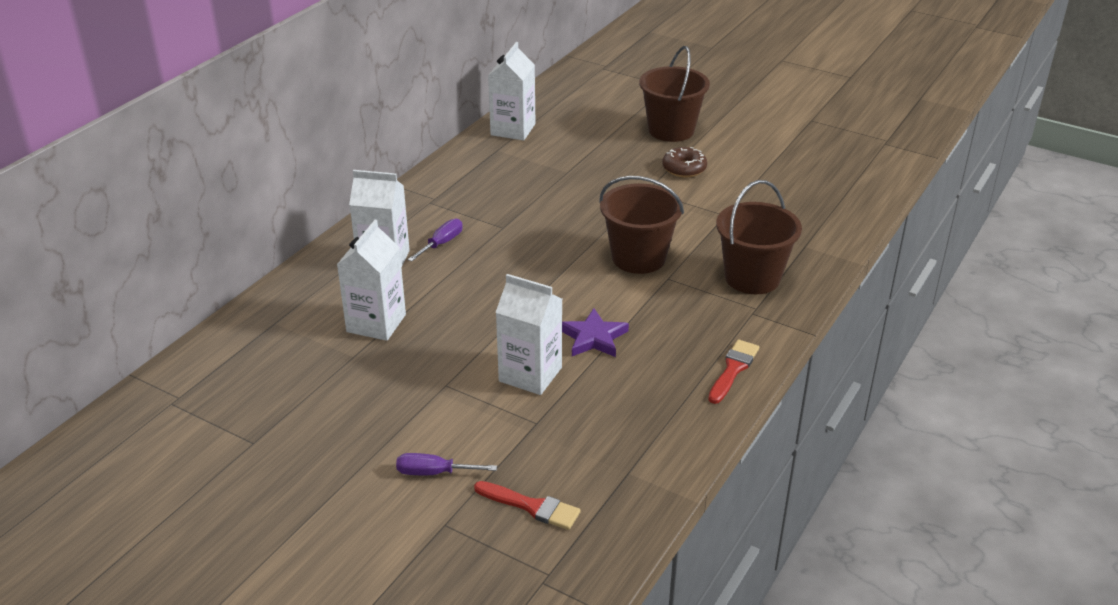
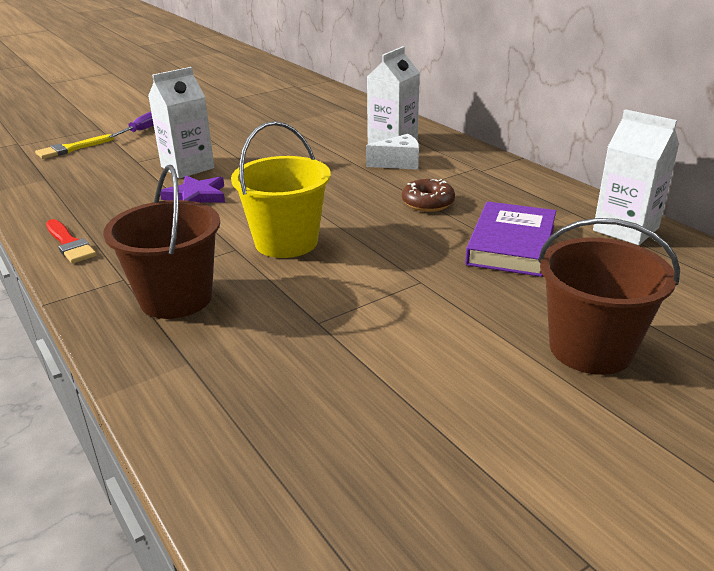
camera: 115 degrees right, 5 degrees down
white carton [337,220,406,341] -> none
purple screwdriver [408,219,463,262] -> white cheese [366,134,419,170]
red brush [474,481,581,530] -> yellow brush [35,134,114,159]
brown bucket [599,176,684,274] -> yellow bucket [231,121,331,258]
brown donut [662,147,707,177] -> brown donut moved to [402,179,455,212]
none -> purple book [465,201,556,277]

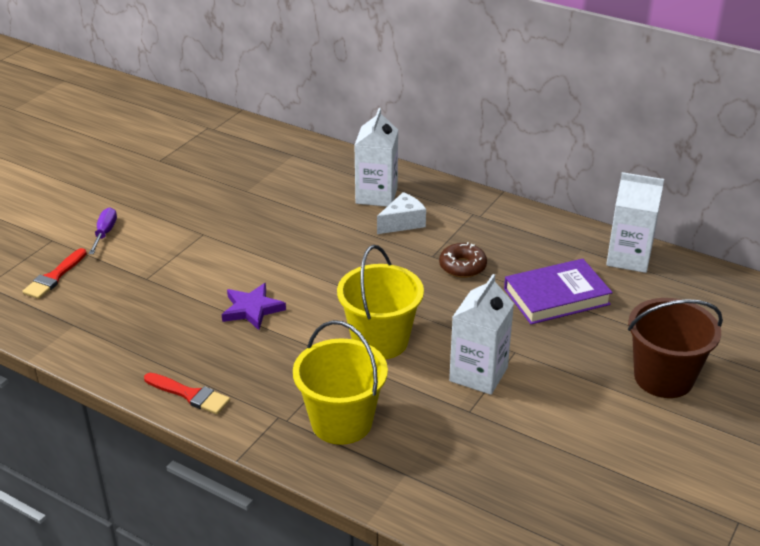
camera: 25 degrees left, 5 degrees up
yellow brush [35,134,114,159] -> red brush [22,248,87,299]
brown bucket [103,165,220,319] -> yellow bucket [293,320,388,445]
white carton [148,67,214,178] -> white carton moved to [449,274,514,395]
purple book [465,201,556,277] -> purple book turned 75 degrees clockwise [504,259,613,324]

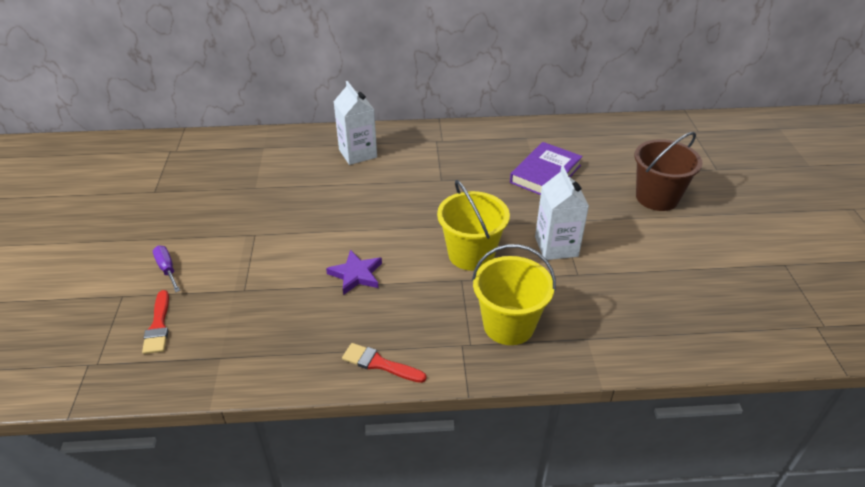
camera: 35 degrees left, 5 degrees up
red brush [144,373,230,415] -> red brush turned 150 degrees counterclockwise [342,343,427,383]
white cheese [377,192,426,234] -> none
brown donut [439,242,487,278] -> none
white carton [606,172,664,273] -> none

